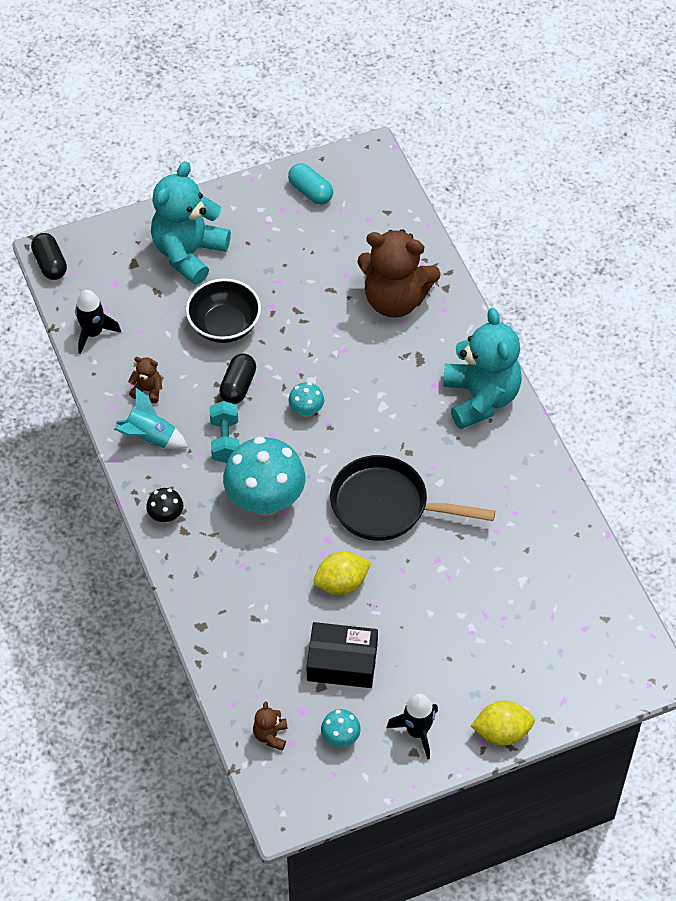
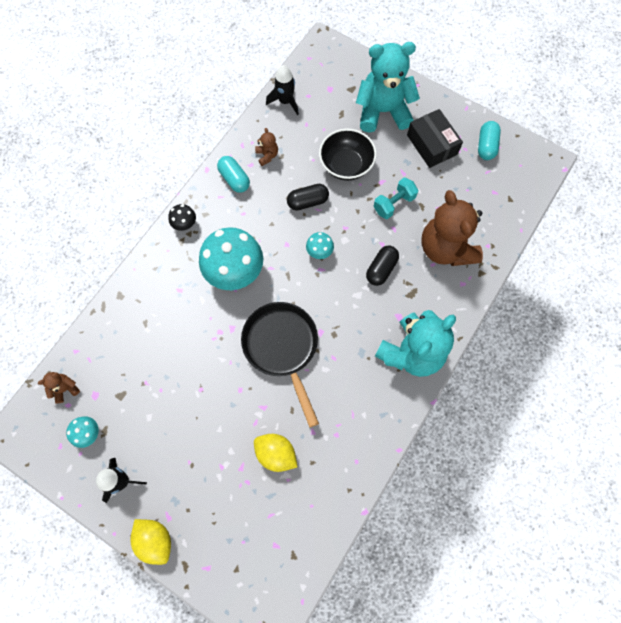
camera: 55 degrees right, 15 degrees up
black capsule [31,233,67,280] -> black capsule moved to [366,246,399,286]
turquoise rocket [114,388,188,449] -> turquoise capsule [217,156,250,193]
turquoise dumbbell [209,401,239,463] -> turquoise dumbbell moved to [373,178,418,219]
black box [306,622,378,688] -> black box moved to [407,109,463,168]
yellow lemon [314,552,371,595] -> yellow lemon moved to [254,434,297,472]

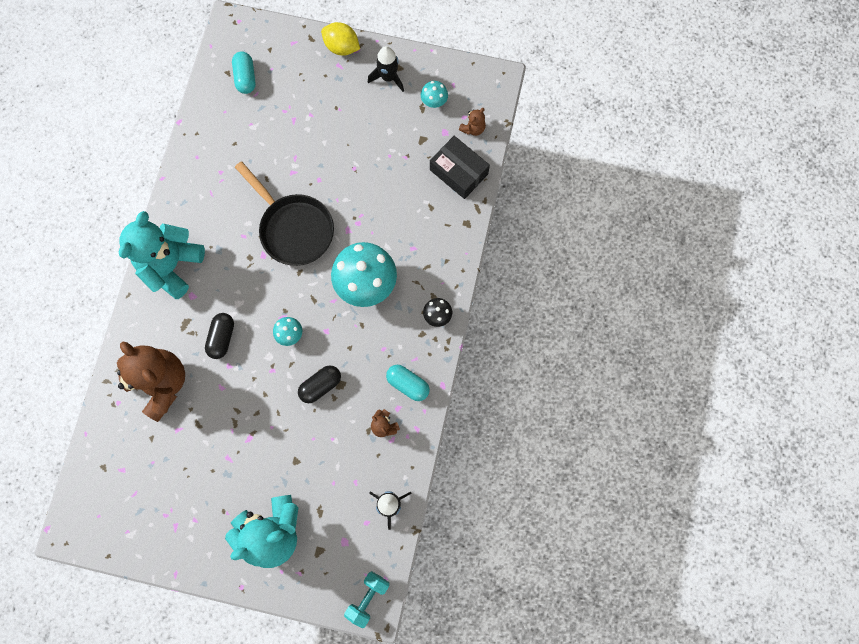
camera: 160 degrees right, 5 degrees up
yellow lemon [254,434,297,472] -> none
black bowl [319,129,377,180] -> none
turquoise dumbbell [373,178,418,219] -> turquoise dumbbell moved to [344,571,390,628]
black box [407,109,463,168] -> black box moved to [430,136,490,199]
turquoise capsule [478,121,501,160] -> turquoise capsule moved to [232,52,256,94]

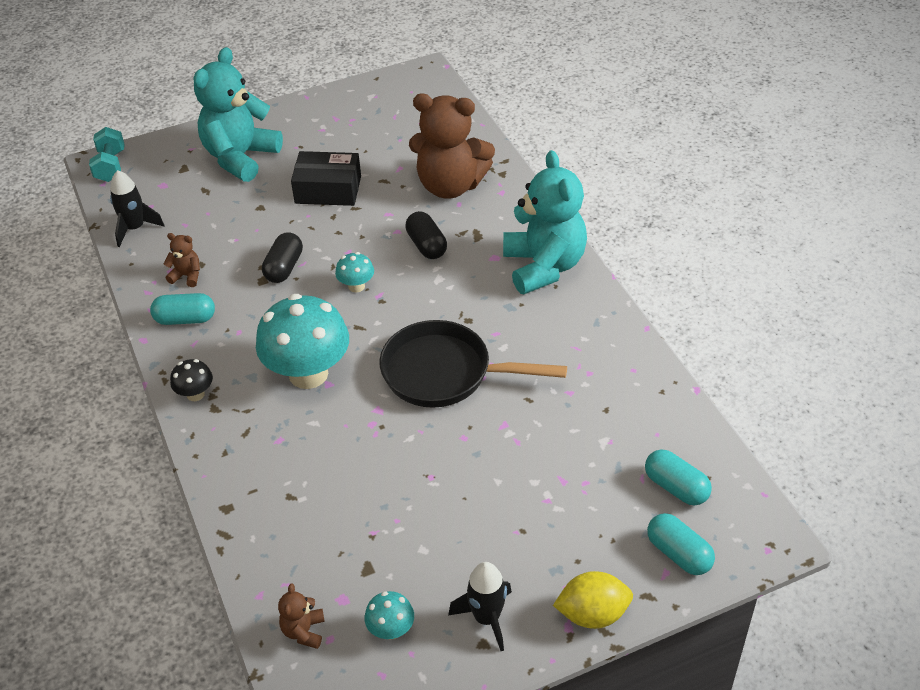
camera: 145 degrees right, 30 degrees down
black box [430,136,490,199] -> black box moved to [291,151,361,206]
none -> turquoise capsule [647,513,715,575]

